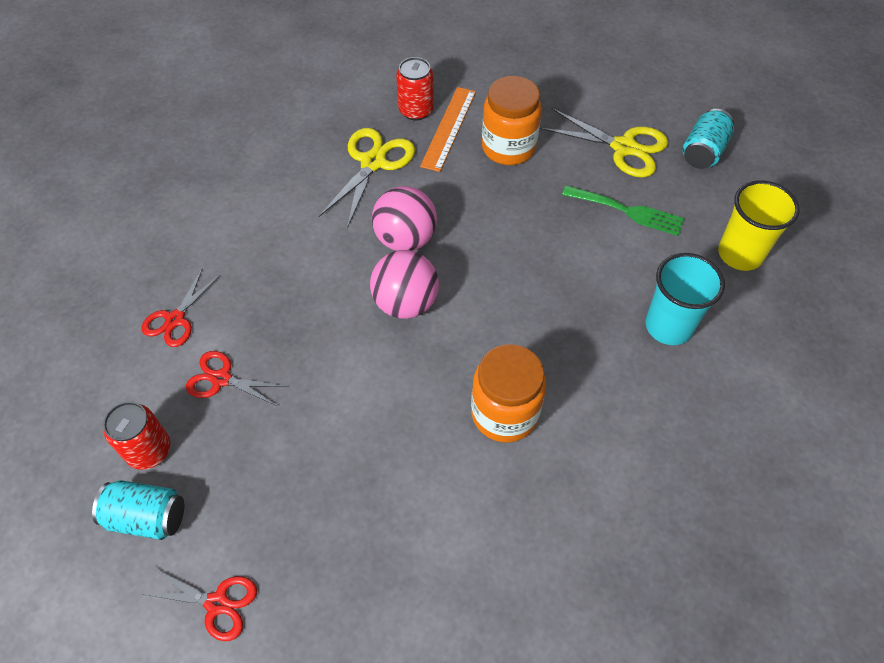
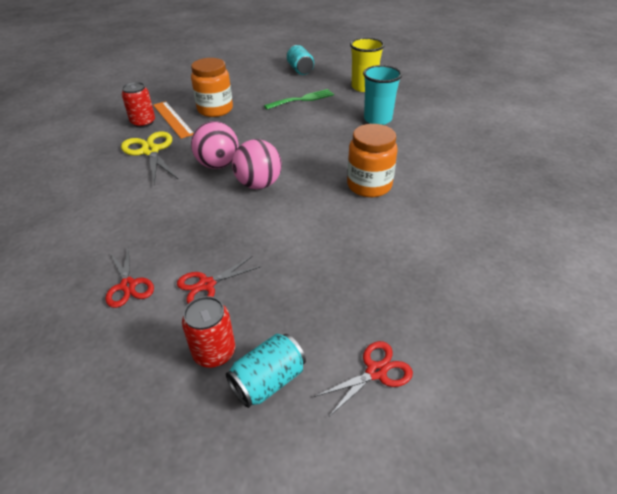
camera: 50 degrees left, 15 degrees down
yellow scissors [540,108,668,178] -> none

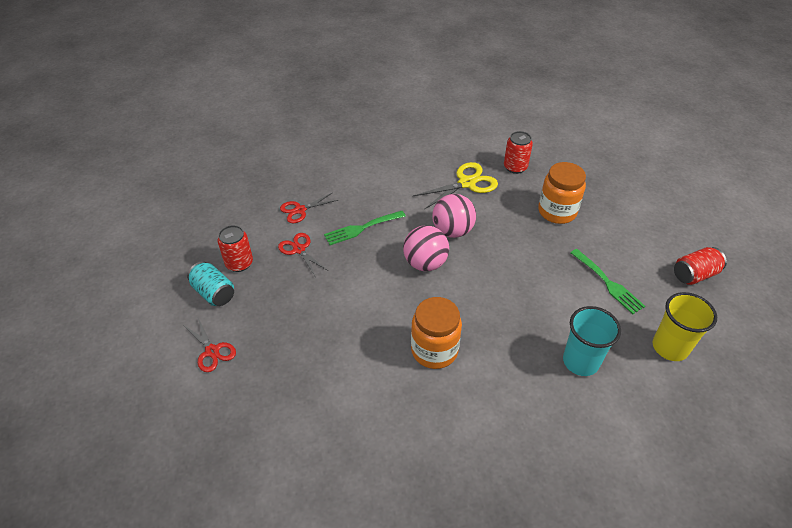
camera: 85 degrees right, 5 degrees up
orange ruler [153,101,194,139] -> none
turquoise can [287,45,314,75] -> red can [674,247,727,285]
none -> green fork [324,211,406,245]

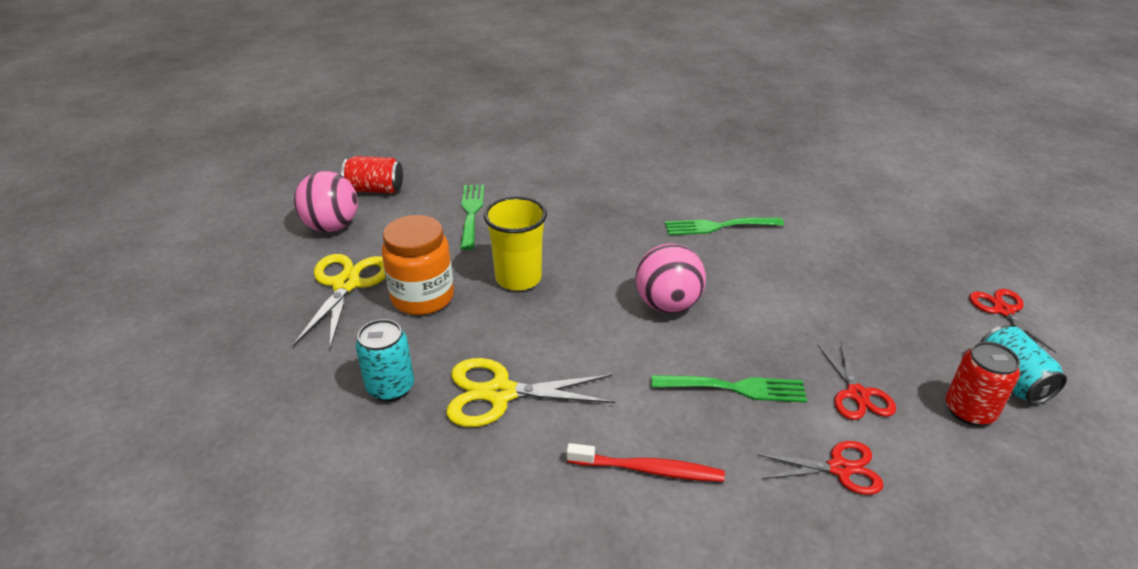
camera: 150 degrees left, 10 degrees down
orange jar [411,297,462,369] -> green fork [665,217,784,235]
pink ball [432,194,476,238] -> pink ball moved to [294,171,358,232]
red can [504,131,533,174] -> turquoise can [356,319,414,401]
turquoise cup [563,306,621,376] -> none
yellow cup [653,292,717,361] -> yellow cup moved to [484,196,547,291]
none -> yellow scissors [293,254,386,349]
none -> red toothbrush [567,443,725,482]

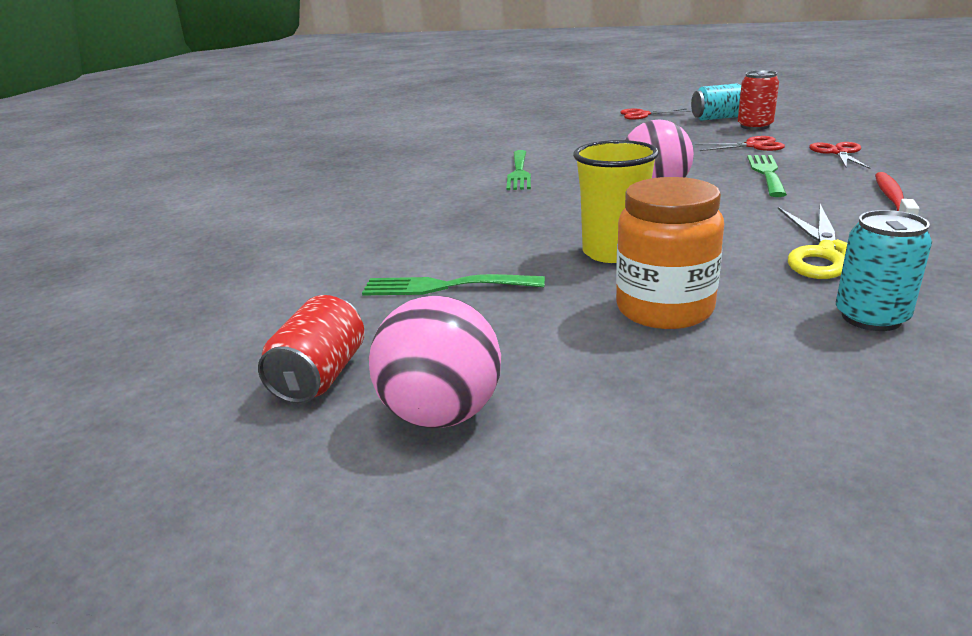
camera: 80 degrees left, 10 degrees down
yellow scissors [293,254,386,349] -> none

